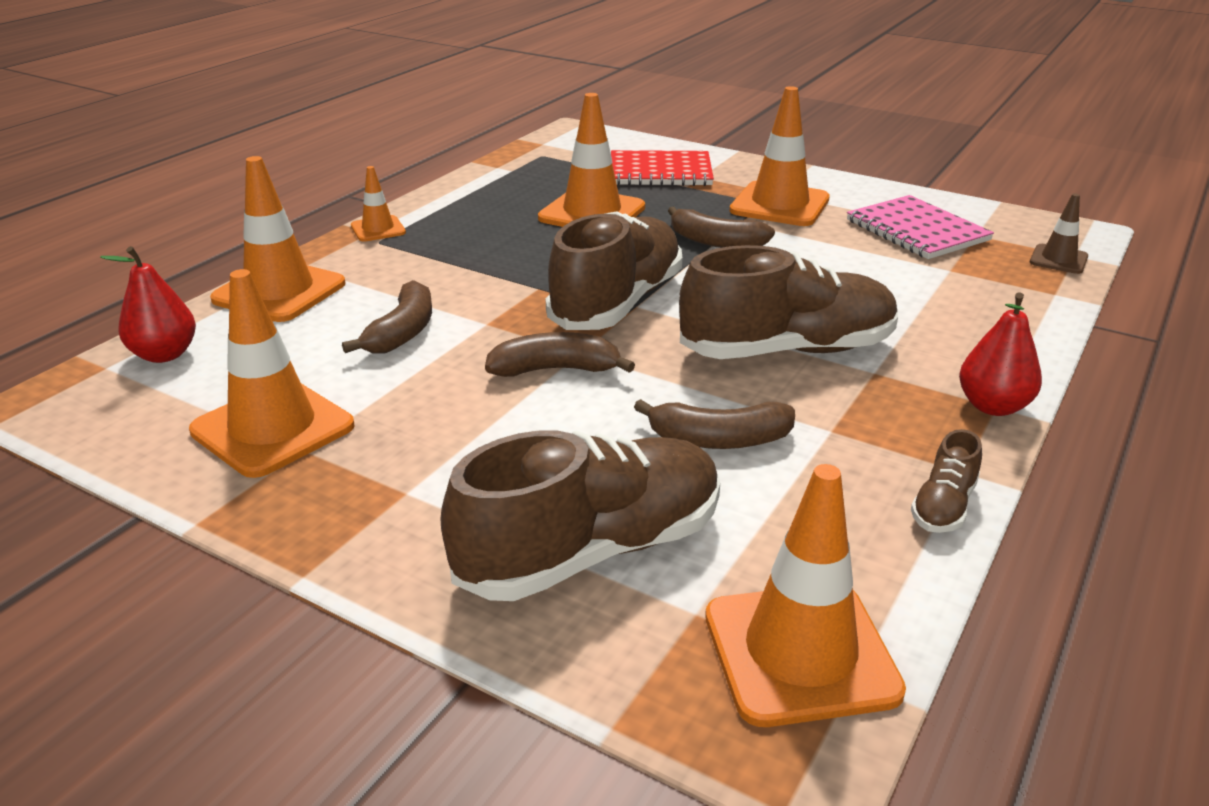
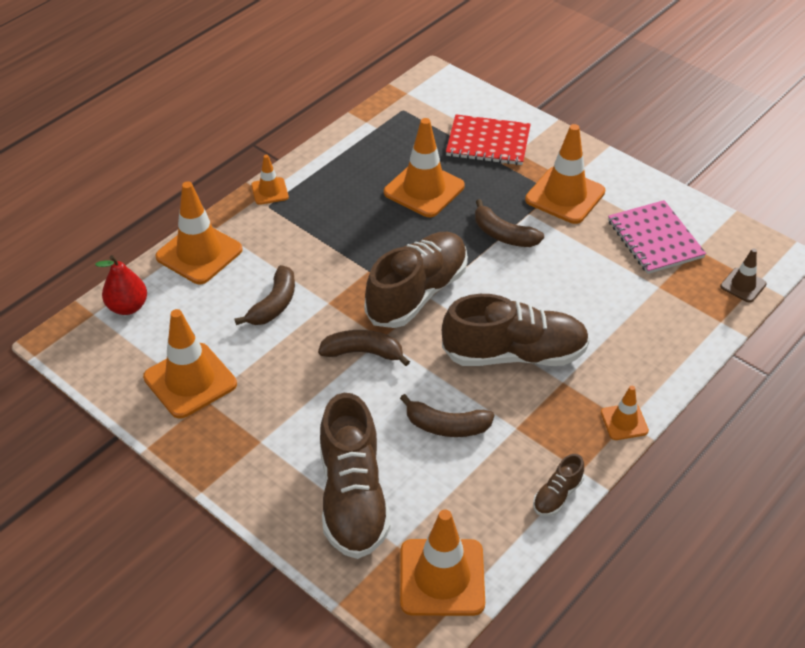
camera: 10 degrees right, 15 degrees up
brown shoe [440,430,720,601] -> brown shoe turned 105 degrees clockwise [320,393,390,559]
red pear [959,293,1042,416] -> orange traffic cone [601,386,649,440]

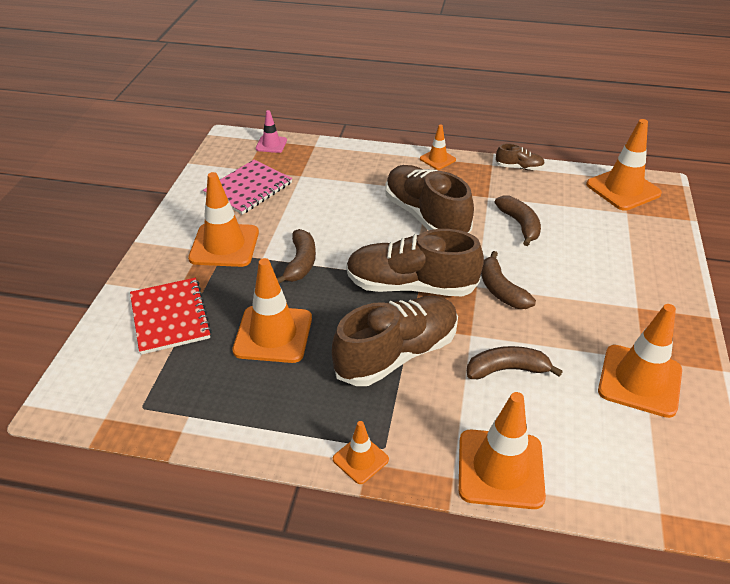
camera: 120 degrees left, 5 degrees down
red pear [95,255,147,315] -> none
brown shoe [320,393,390,559] -> brown shoe moved to [332,296,458,386]
brown traffic cone [720,248,767,303] -> pink traffic cone [256,110,287,153]

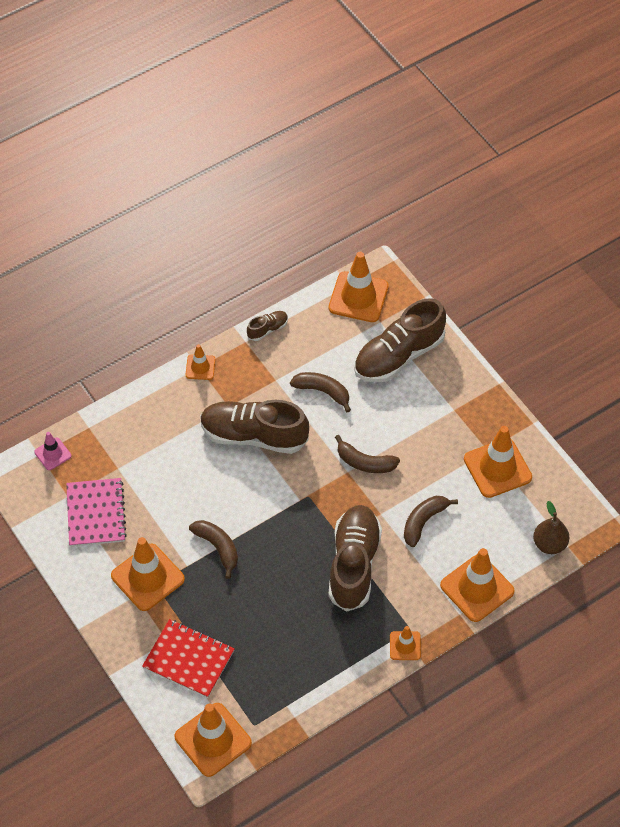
camera: 45 degrees left, 15 degrees up
orange traffic cone [232,258,312,363] -> orange traffic cone moved to [175,703,252,777]
brown shoe [346,229,484,296] -> brown shoe moved to [354,298,446,383]
none -> brown pear [533,501,569,554]

